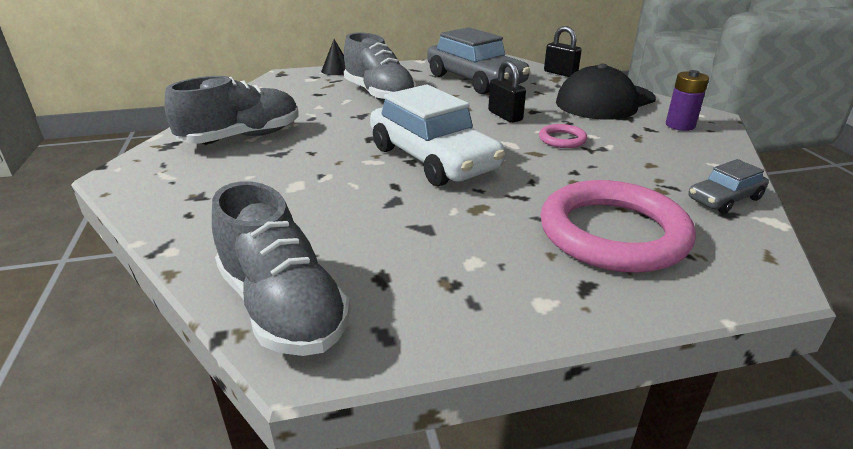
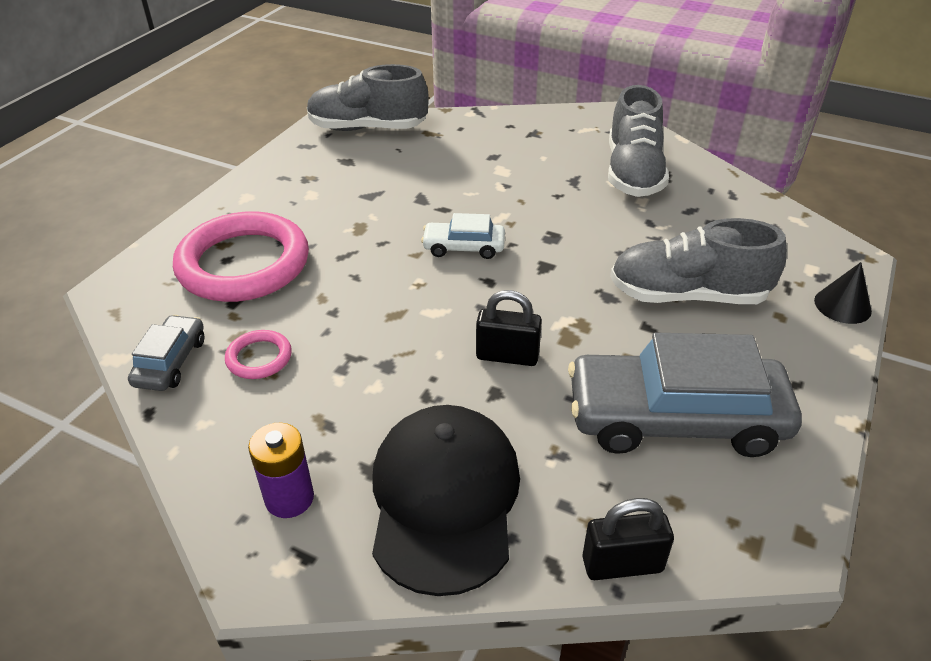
camera: 130 degrees right, 10 degrees up
white car [370,84,505,186] -> white car [421,213,505,259], size x0.48
pink ring [539,124,587,148] -> pink ring moved to [225,330,292,379]

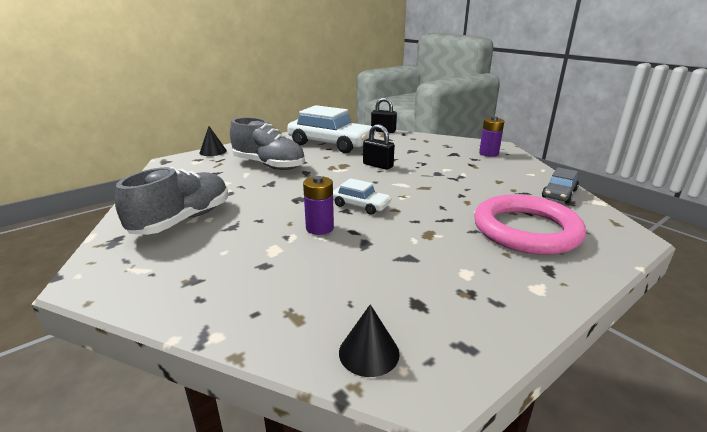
camera: 155 degrees left, 15 degrees down
pink ring [225,330,292,379] -> none
grey shoe [307,64,429,131] -> black cone [339,304,400,377]
black cap [372,405,520,596] -> none
grey car [568,333,802,457] -> white car [287,105,376,153]
none -> purple battery [303,176,334,235]

